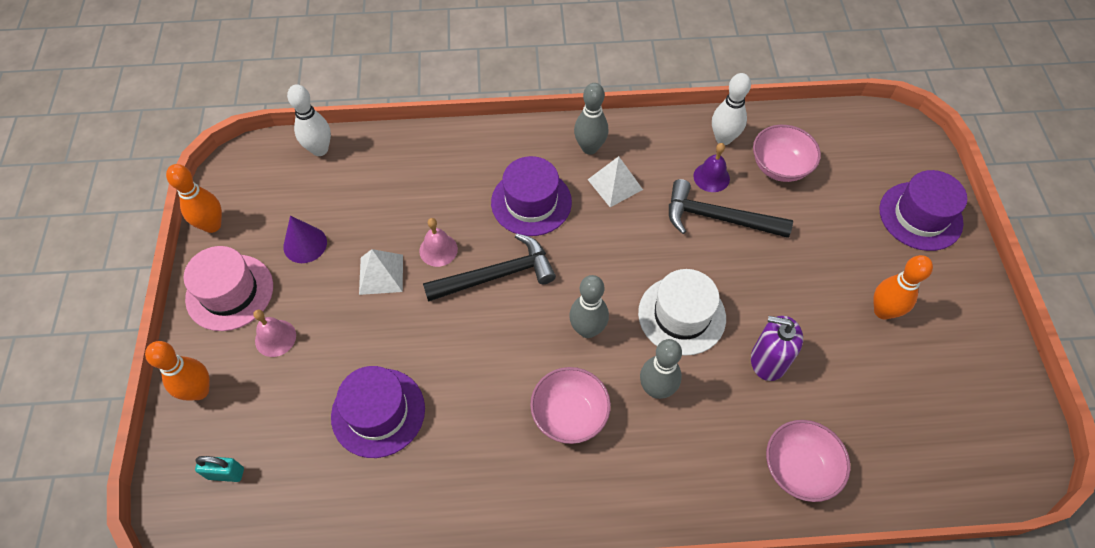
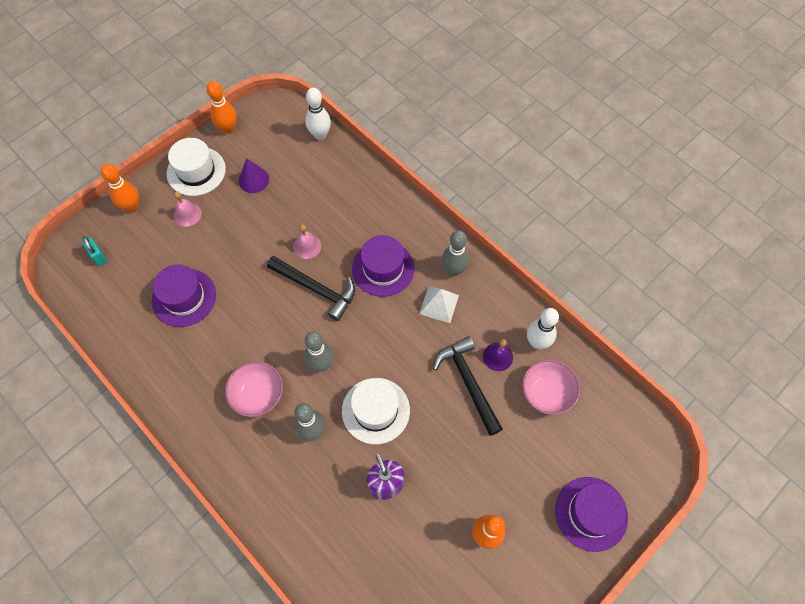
camera: 50 degrees right, 5 degrees up
pink hat [183,246,273,331] -> white hat [167,138,226,196]
white pyramid [359,249,403,295] -> none
pink bowl [766,420,851,502] -> none

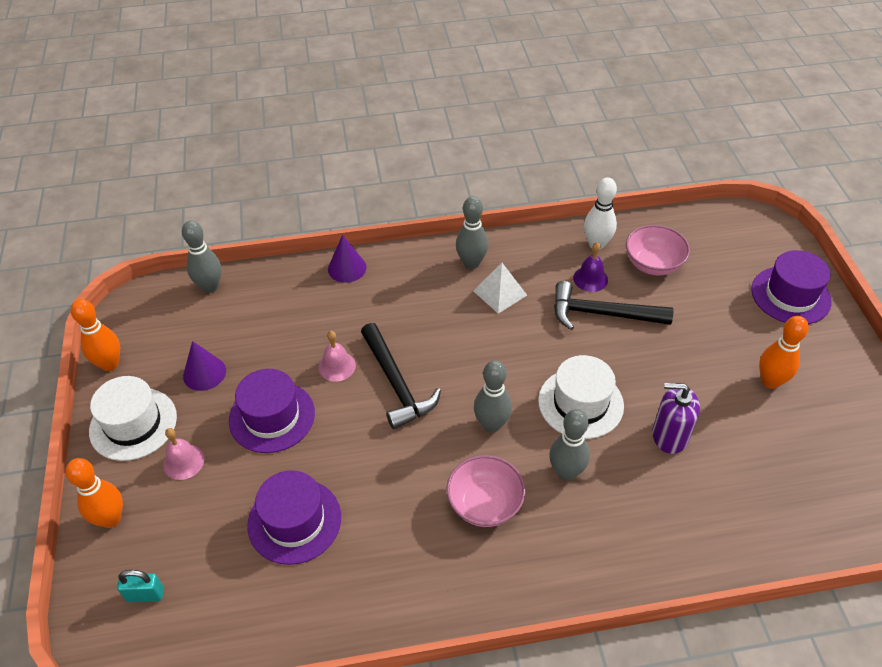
camera: 55 degrees left, 15 degrees down
black hammer [267,256,355,321] -> black hammer turned 90 degrees clockwise [361,323,441,429]
white bowling pin [305,88,331,140] -> grey bowling pin [182,221,222,293]
purple hat [352,235,415,297] -> purple hat moved to [229,369,315,453]
none -> purple cone [328,235,367,283]

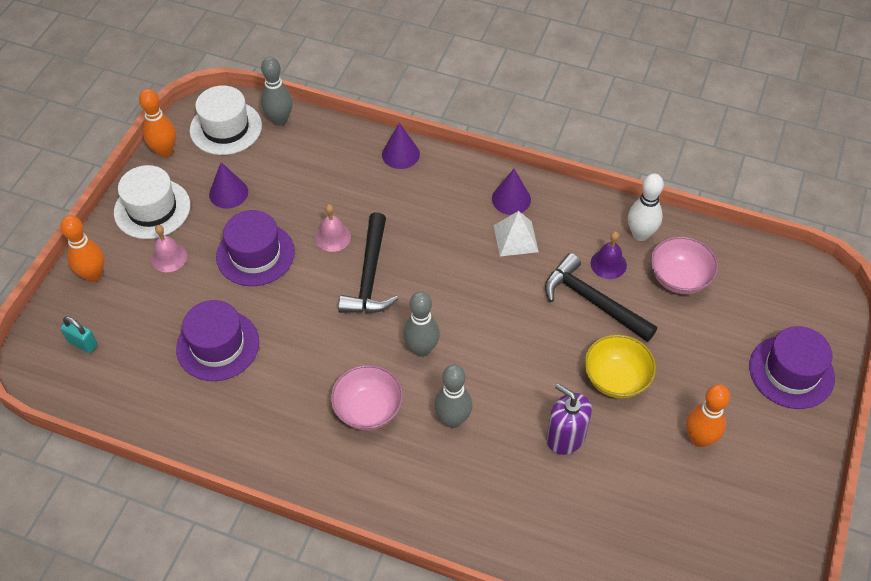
camera: 30 degrees right, 5 degrees up
grey bowling pin [456,196,489,269] -> purple cone [492,169,531,215]
white hat [538,355,624,439] -> white hat moved to [190,85,262,155]
none -> yellow bowl [584,334,656,398]

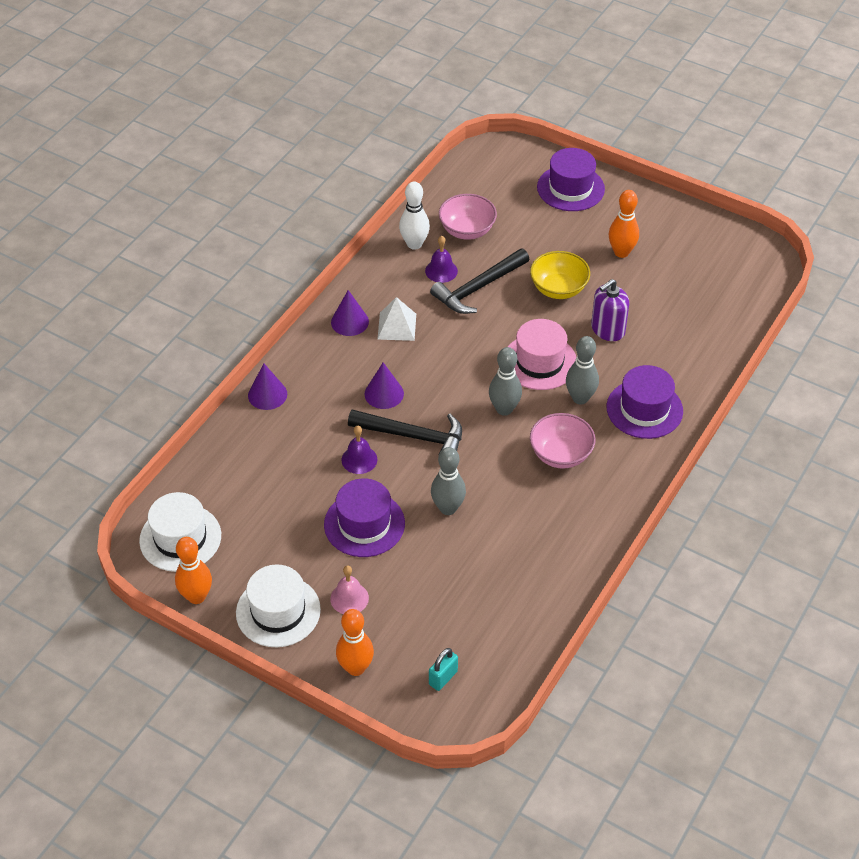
camera: 80 degrees left, 5 degrees down
purple hat [176,300,259,381] -> purple hat moved to [606,365,683,439]
purple cone [209,162,248,209] -> purple cone moved to [364,362,404,409]
grey bowling pin [261,57,293,126] -> grey bowling pin moved to [431,447,466,515]
pink bell [316,204,351,252] -> purple bell [342,426,377,474]
none -> pink hat [508,319,577,390]

